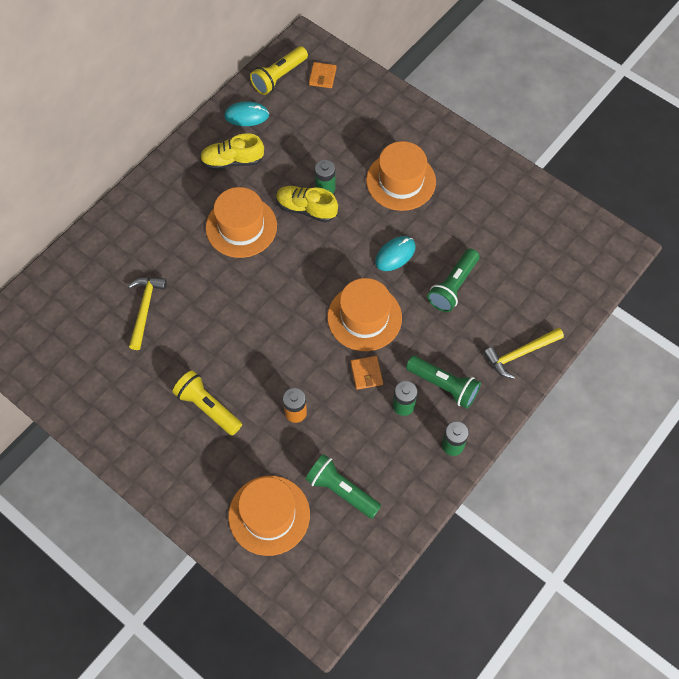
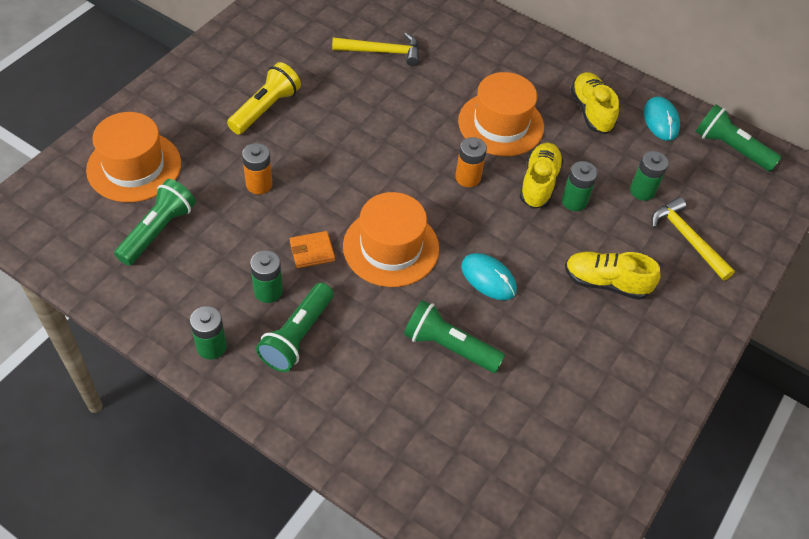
camera: 80 degrees right, 10 degrees down
yellow flashlight [250,46,308,95] -> green flashlight [696,104,782,172]
orange wallet [309,62,337,88] -> none
orange hat [366,141,436,211] -> yellow shoe [565,251,661,300]
yellow hammer [484,328,564,379] -> yellow hammer moved to [652,197,735,281]
none -> orange battery [455,137,487,187]
none -> green battery [630,151,669,201]

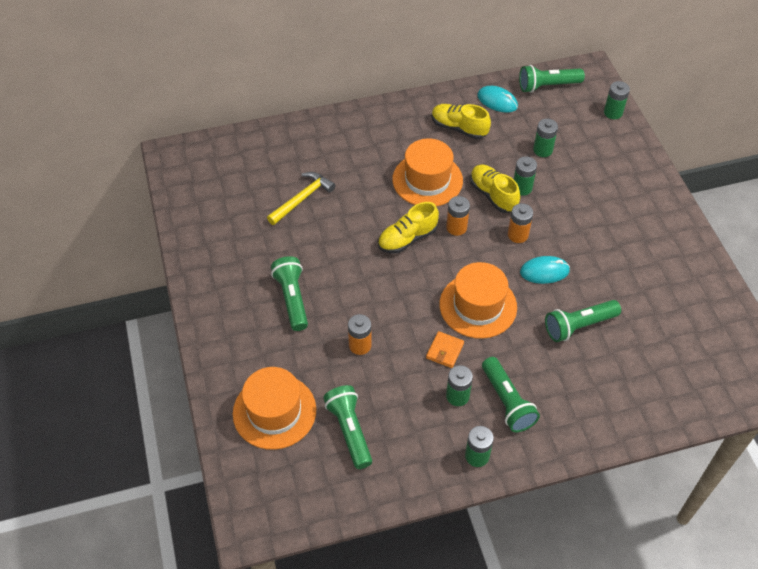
camera: 45 degrees left, 0 degrees up
yellow flashlight [227,62,301,134] -> green flashlight [271,256,308,331]
yellow shoe [565,251,661,300] -> yellow shoe moved to [378,202,439,254]
yellow hammer [652,197,735,281] -> none
none -> orange battery [508,203,533,243]
none -> green battery [604,81,630,119]

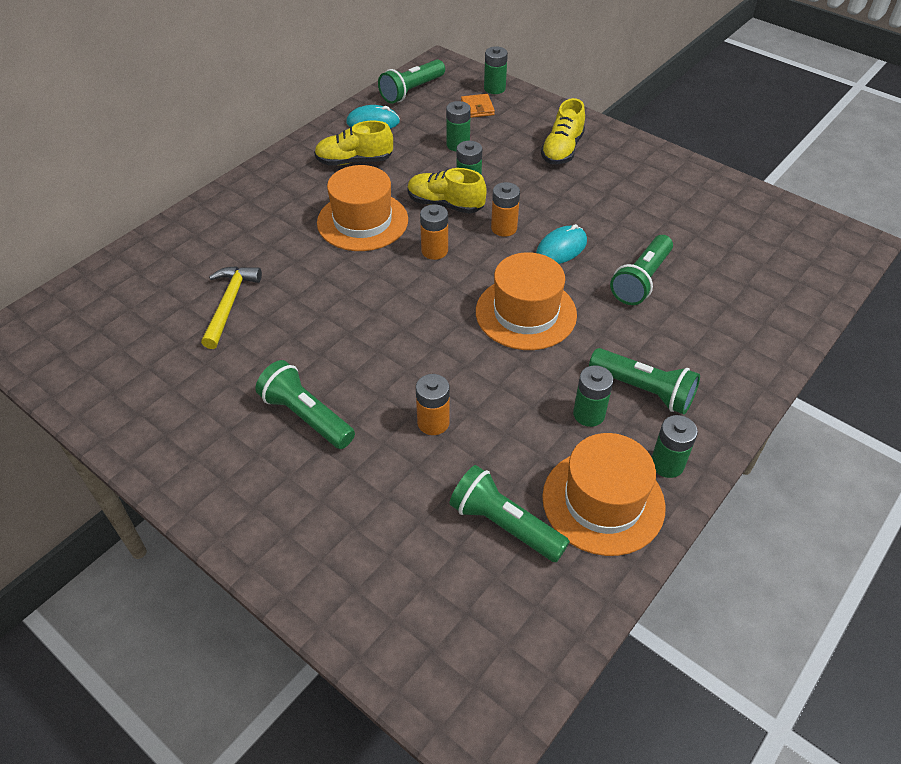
camera: 35 degrees left, 5 degrees down
orange hat [233,367,316,450] -> orange hat moved to [542,433,666,556]
yellow shoe [378,202,439,254] -> yellow shoe moved to [541,98,585,164]
orange wallet [426,331,464,368] -> orange wallet moved to [461,94,495,118]

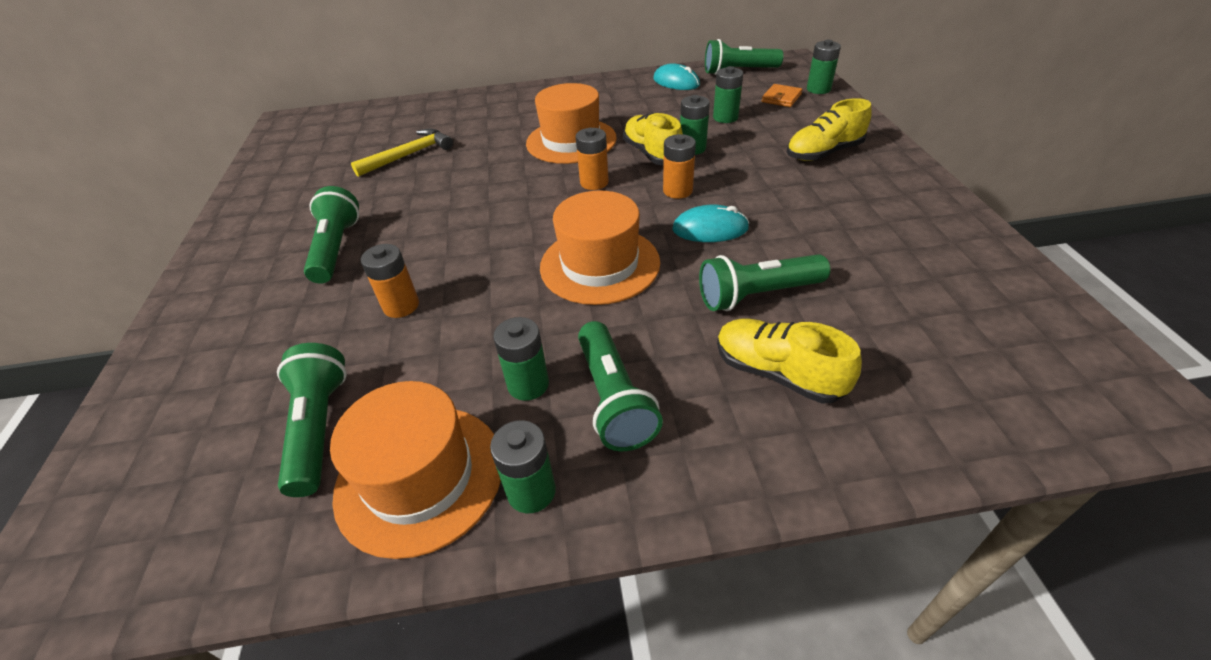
camera: 45 degrees right, 5 degrees down
yellow shoe [314,121,393,165] -> yellow shoe moved to [717,319,862,404]

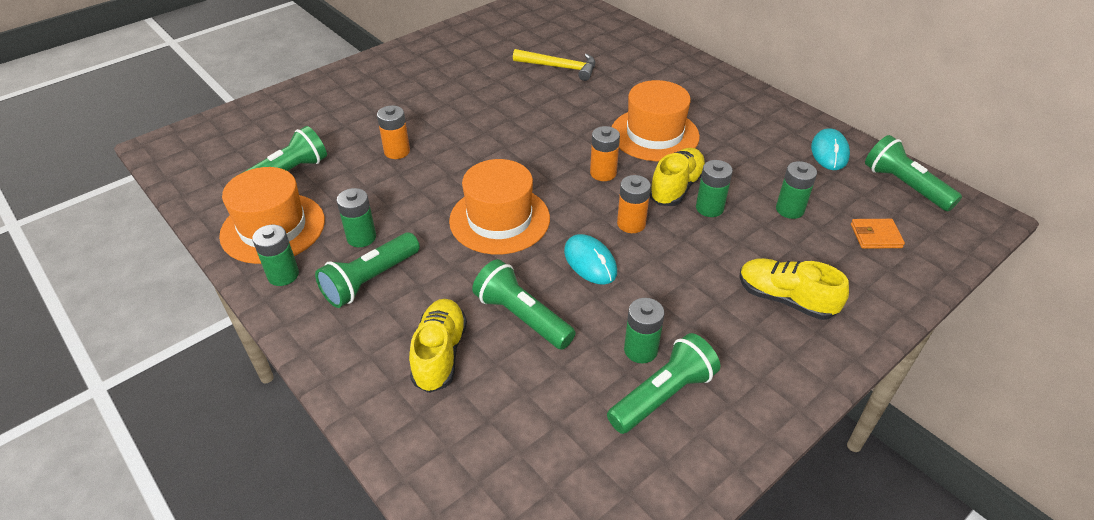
camera: 55 degrees right, 0 degrees up
green flashlight [304,186,359,284] -> green flashlight moved to [607,333,720,434]
green battery [807,40,841,94] -> green battery moved to [624,298,664,363]

